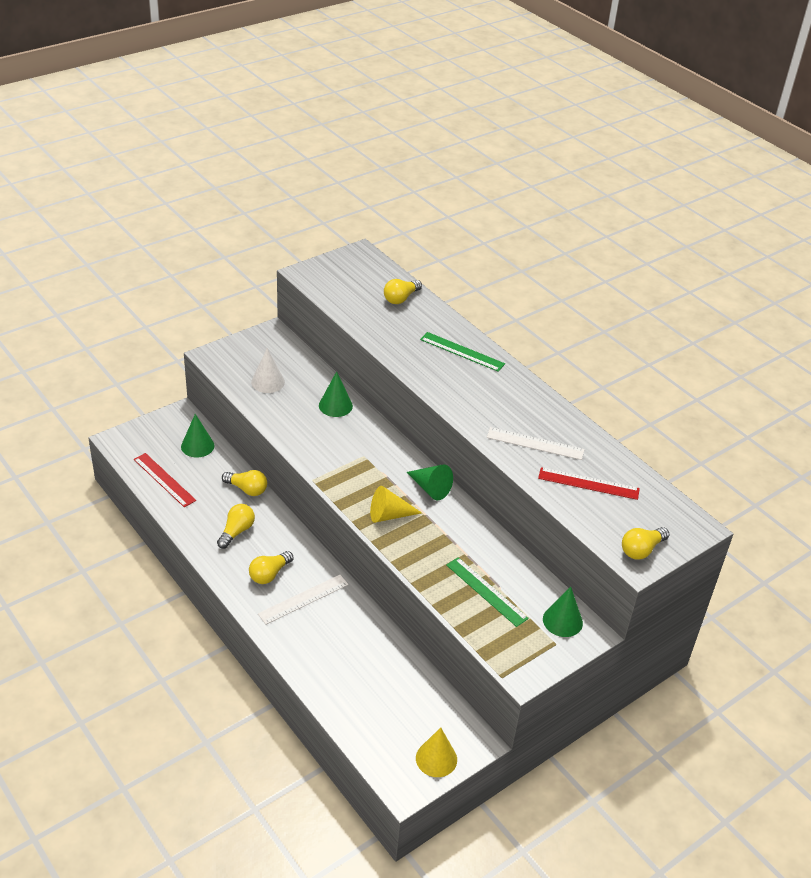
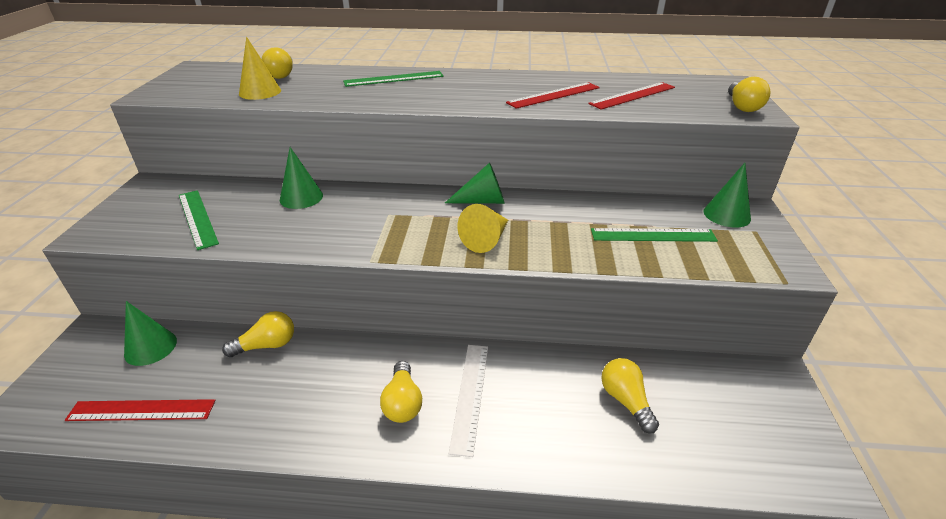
camera: 45 degrees left, 5 degrees down
yellow light bulb [217,504,255,549] -> yellow light bulb moved to [601,358,659,434]
white cone [251,348,285,393] -> green ruler [179,190,219,250]
yellow cone [416,727,457,777] -> yellow cone moved to [239,37,281,100]
white ruler [487,427,585,460] -> red ruler [506,82,600,109]

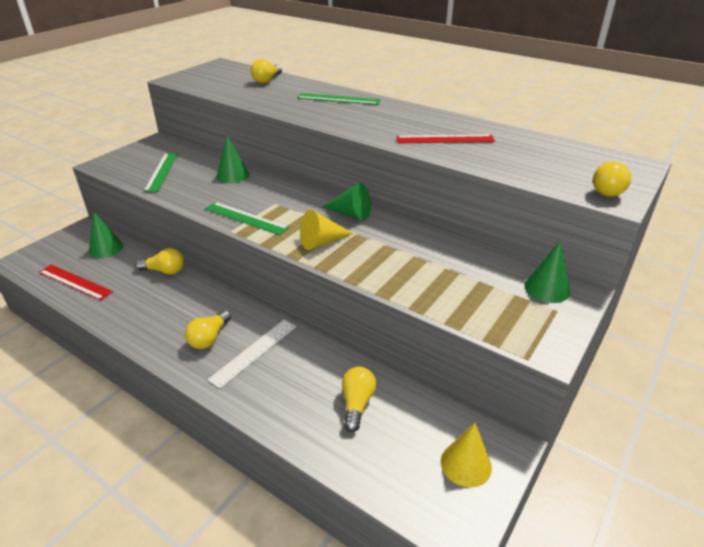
camera: 30 degrees right, 0 degrees up
yellow cone [239,37,281,100] -> yellow cone moved to [441,423,492,487]
red ruler [588,82,675,110] -> none
green ruler [591,228,718,242] -> green ruler moved to [205,202,289,235]

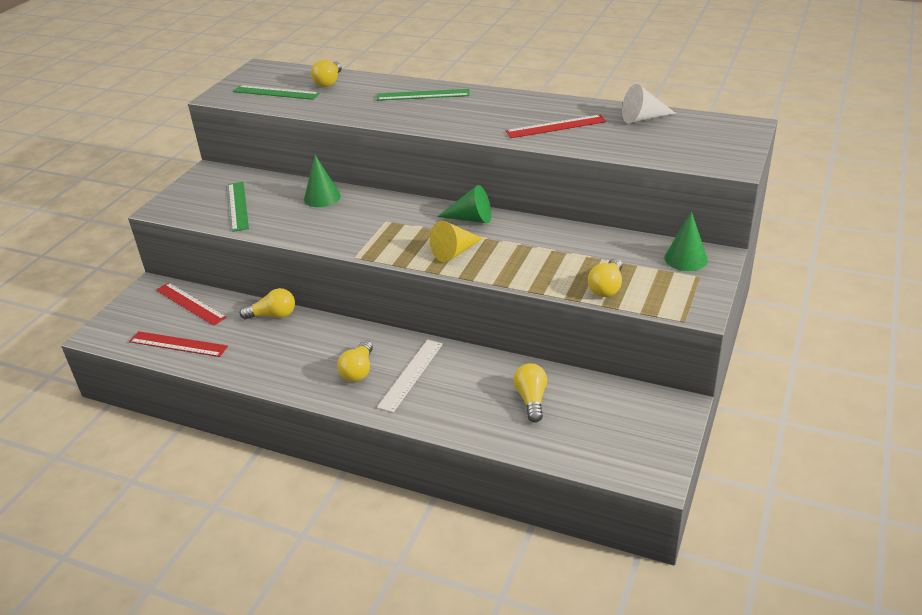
camera: 10 degrees left, 0 degrees up
green cone [89,212,123,258] -> red ruler [156,283,227,326]
green ruler [205,202,289,235] -> green ruler moved to [233,85,320,100]
yellow cone [441,423,492,487] -> none
yellow light bulb [593,161,631,197] -> yellow light bulb moved to [588,258,623,297]
none -> white cone [622,84,676,123]

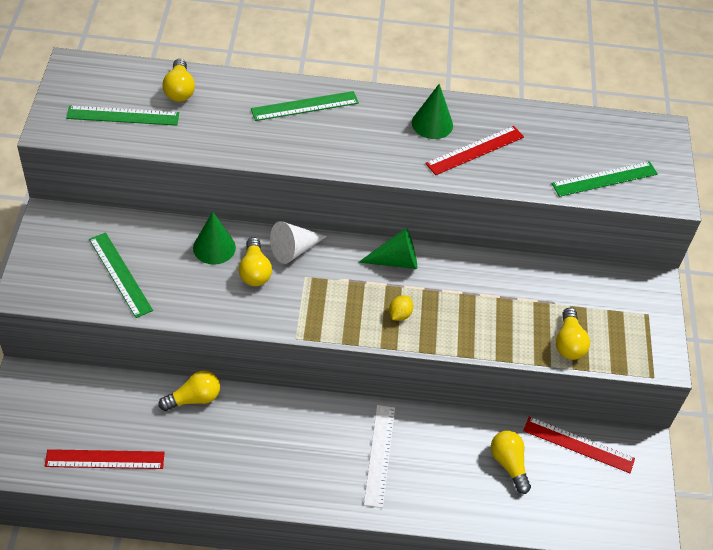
camera: 25 degrees left, 15 degrees up
red ruler [156,283,227,326] -> red ruler moved to [523,416,635,473]
yellow light bulb [337,340,373,382] -> yellow light bulb moved to [239,237,272,286]
yellow cone [430,221,483,262] -> yellow lemon [389,295,413,321]
white cone [622,84,676,123] -> white cone moved to [270,221,327,264]
green cone [664,211,708,271] -> green cone moved to [412,84,453,139]
none -> green ruler [551,161,658,197]

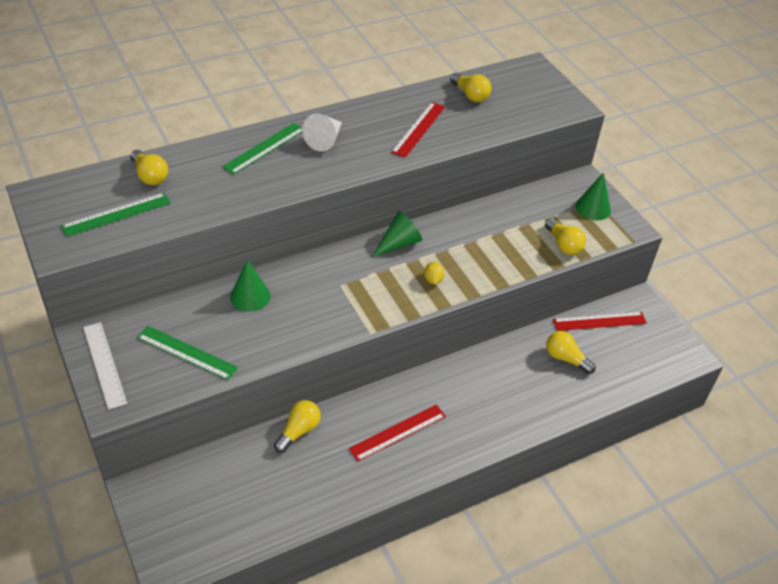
camera: 30 degrees left, 5 degrees down
red ruler [45,449,165,469] -> red ruler moved to [349,404,446,462]
yellow light bulb [239,237,272,286] -> yellow light bulb moved to [450,73,491,102]
white cone [270,221,327,264] -> white cone moved to [302,113,342,152]
white ruler [364,405,395,508] -> white ruler moved to [83,322,127,410]
green cone [412,84,453,139] -> green cone moved to [575,172,611,220]
green ruler [551,161,658,197] -> none

